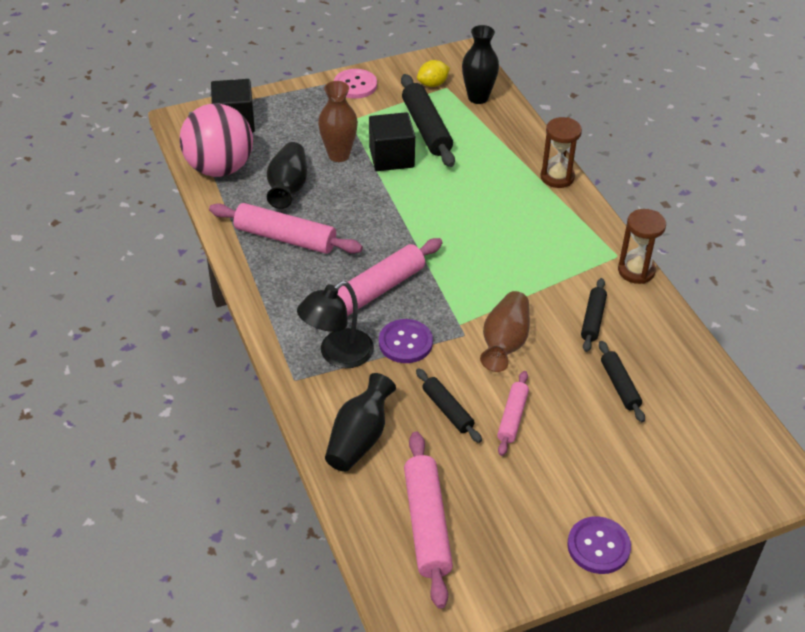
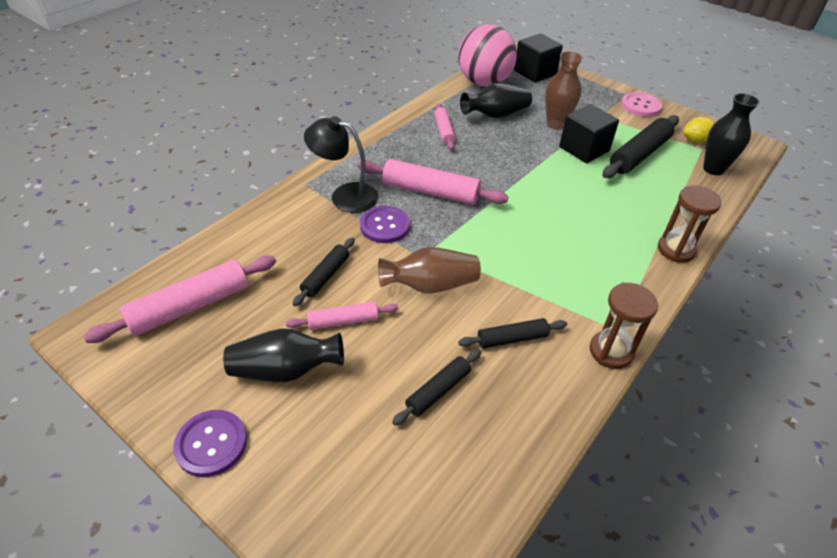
camera: 60 degrees right, 0 degrees up
pink rolling pin [209,203,363,254] -> pink rolling pin [434,103,455,150], size x0.58
black vase [325,373,396,472] -> black vase moved to [223,328,344,382]
yellow lemon [417,60,450,87] -> yellow lemon turned 45 degrees counterclockwise [683,117,714,143]

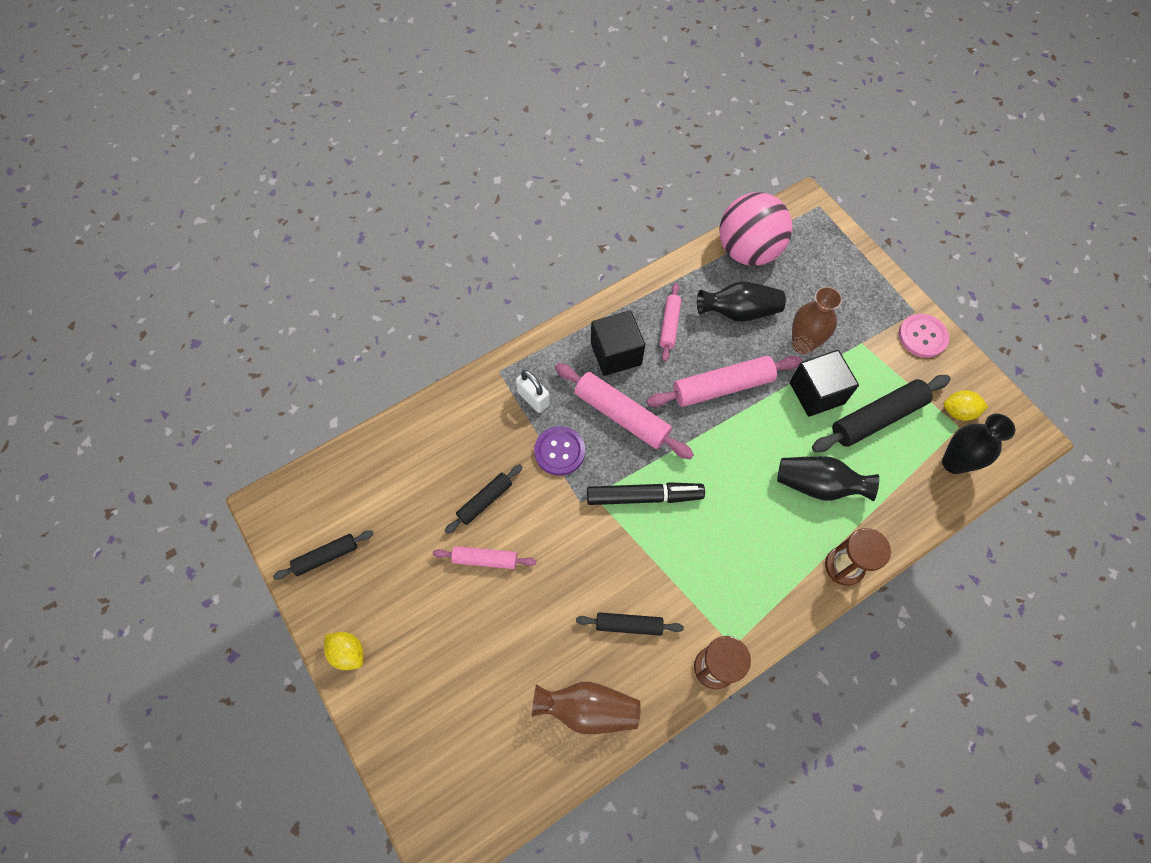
camera: 20 degrees right, 20 degrees up
pink rolling pin [83,255,276,343] -> pink rolling pin moved to [646,356,802,407]
purple button [173,410,247,477] -> yellow lemon [324,632,364,670]
black vase [223,328,344,382] -> black vase moved to [777,456,879,501]
black lamp [304,116,378,213] -> white padlock [516,370,550,413]
brown vase [378,247,481,294] -> brown vase moved to [532,682,641,734]
black rolling pin [392,349,481,426] -> black rolling pin moved to [273,530,373,580]
black cube [514,33,563,83] -> black cube moved to [591,311,645,376]
none -> black marker [587,482,705,505]

